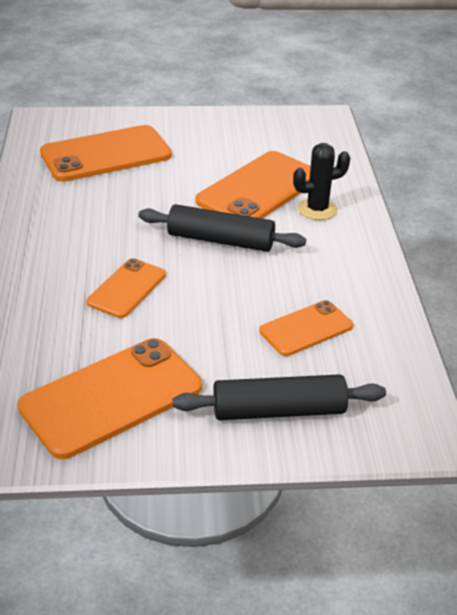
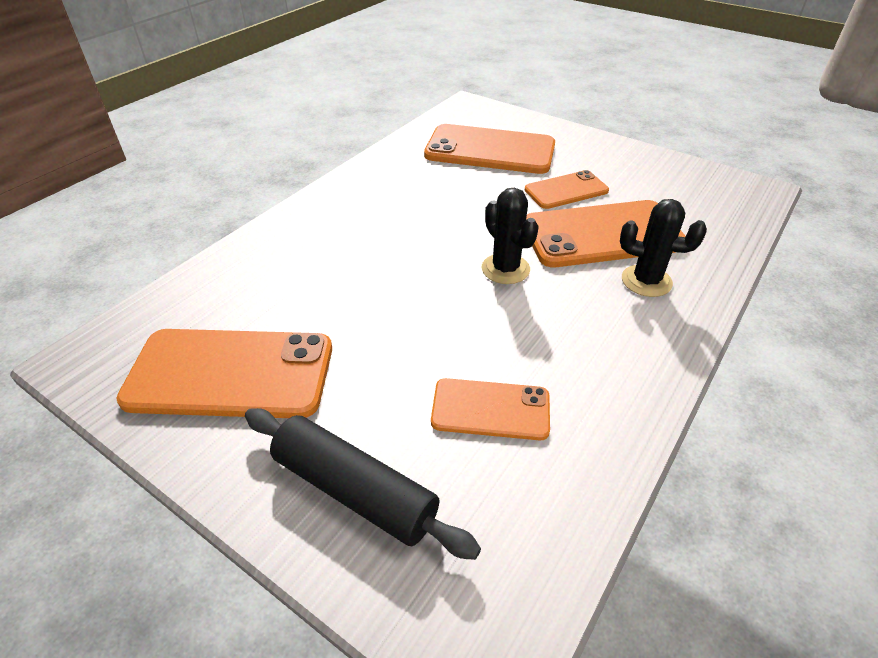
camera: 40 degrees right, 5 degrees up
orange phone [86,258,166,318] -> orange phone moved to [525,170,609,209]
black rolling pin [138,204,306,252] -> black cactus [482,188,539,284]

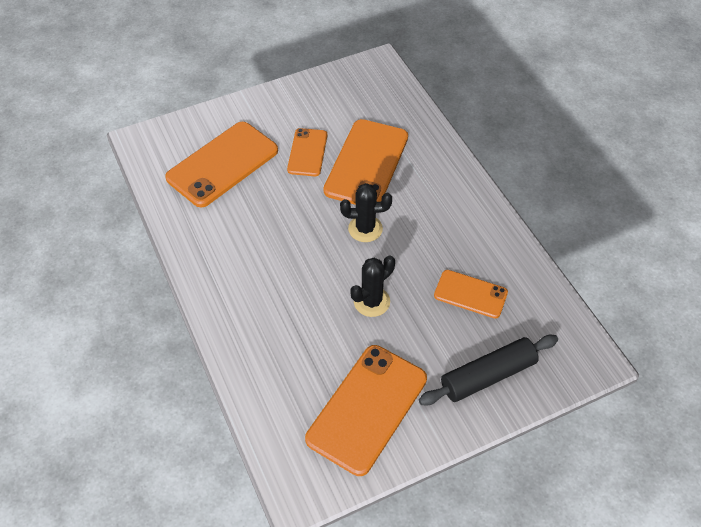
camera: 60 degrees left, 10 degrees up
orange phone [431,378,550,440] -> orange phone turned 75 degrees clockwise [434,270,508,318]
black cactus [620,199,707,297] -> black cactus moved to [350,255,395,317]

